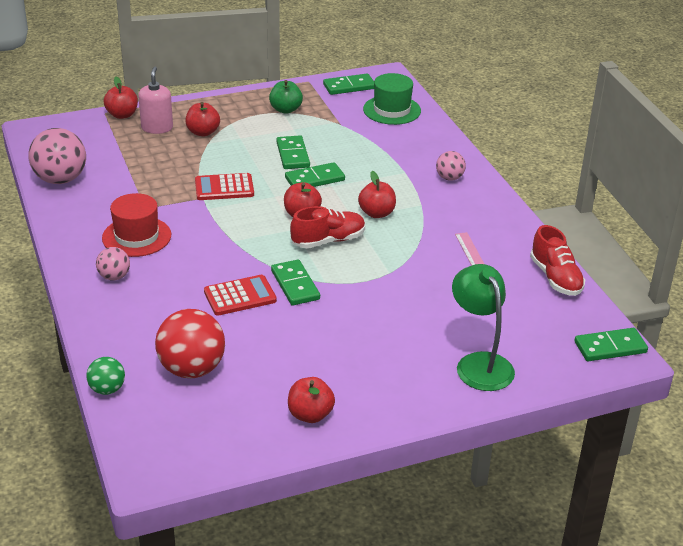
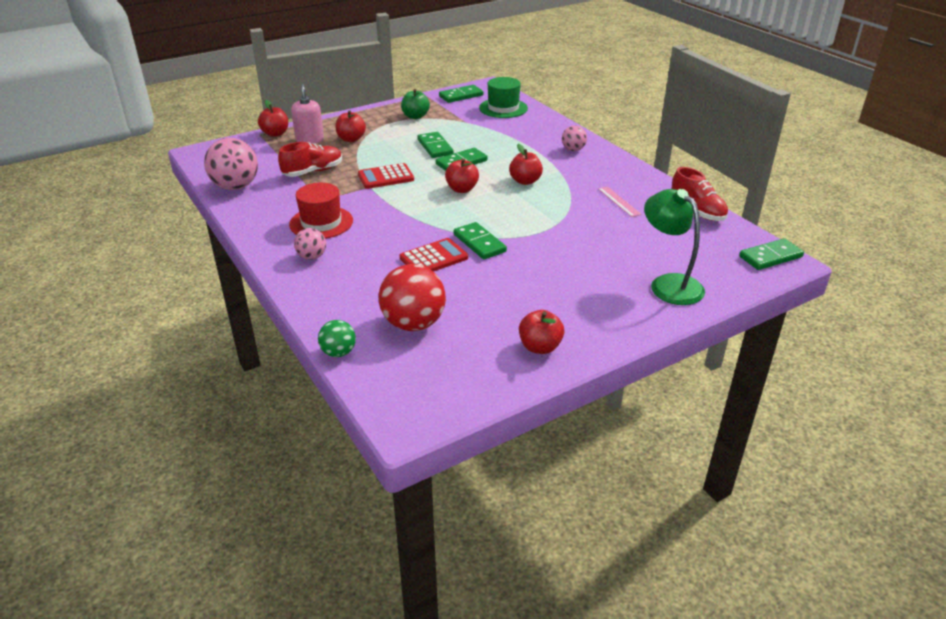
camera: 10 degrees left, 0 degrees up
red shoe [290,206,365,248] -> red shoe moved to [278,142,342,177]

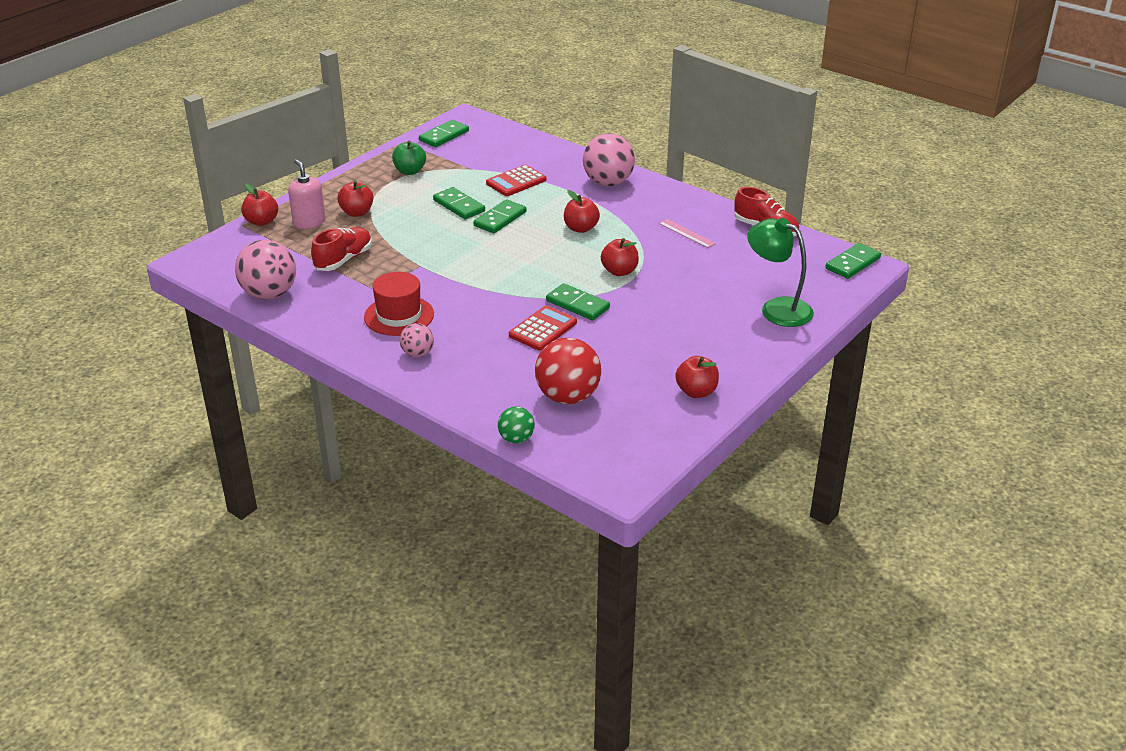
camera: 20 degrees left, 0 degrees up
red calculator [358,163,414,189] -> red calculator moved to [486,165,547,196]
red apple [445,158,479,193] -> red apple moved to [601,238,639,276]
green hat [479,77,528,118] -> none
pink ball [562,125,587,151] -> pink ball [583,133,635,186], size x1.86

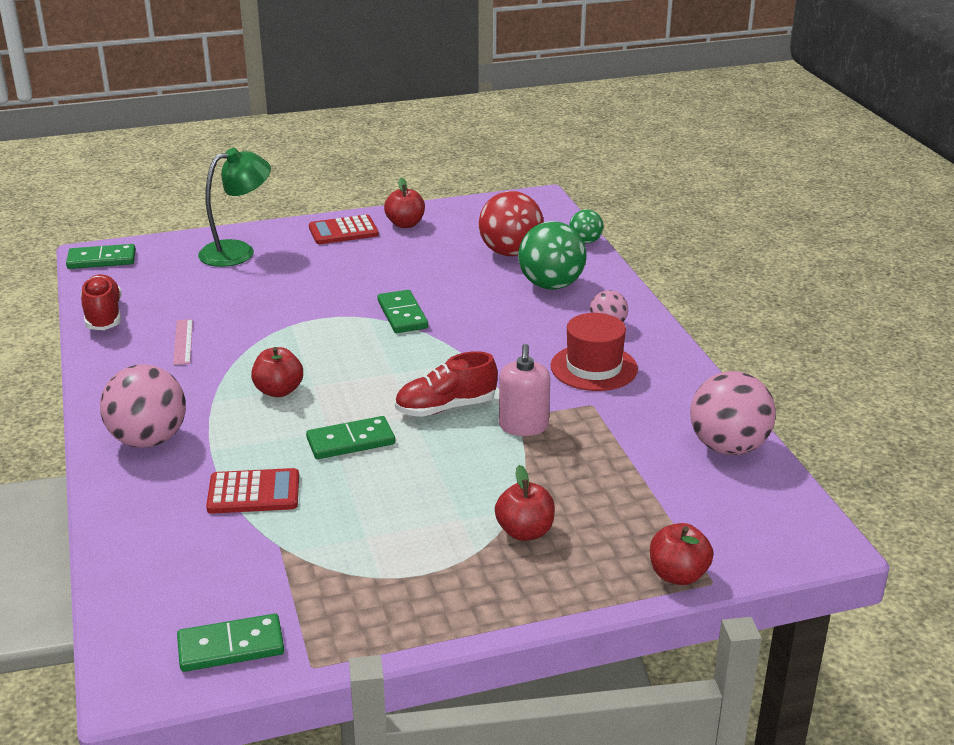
camera: 145 degrees left, 5 degrees down
pink soap dispenser [288,159,326,229] -> pink soap dispenser moved to [499,344,550,436]
red shoe [311,227,372,271] -> red shoe moved to [395,351,498,417]
green apple [392,141,426,175] -> none
green domino [433,187,485,219] -> none
red calculator [509,305,577,350] -> red calculator moved to [309,215,379,244]
red apple [601,238,639,276] -> none
green lamp [747,218,814,327] -> green lamp turned 105 degrees counterclockwise [198,148,271,267]
none -> green ball [518,221,587,290]

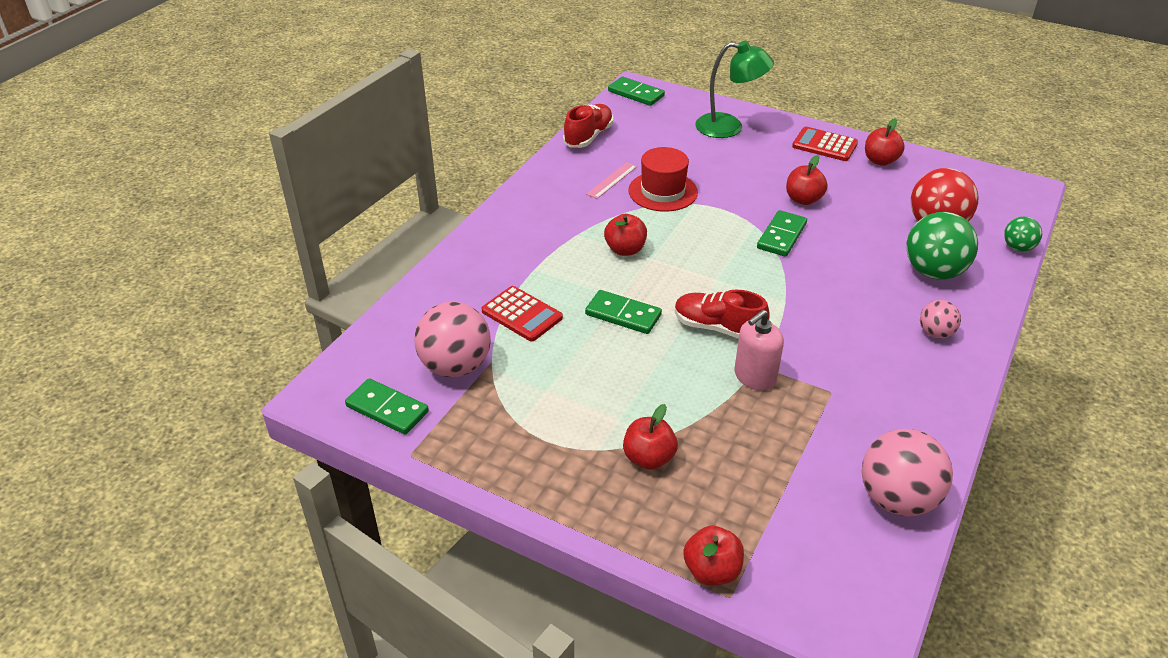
camera: 45 degrees right, 10 degrees up
pink ball [100,364,186,448] -> pink ball moved to [414,302,491,377]
red hat [551,313,638,391] -> red hat moved to [628,147,698,212]
none -> red apple [786,155,827,205]

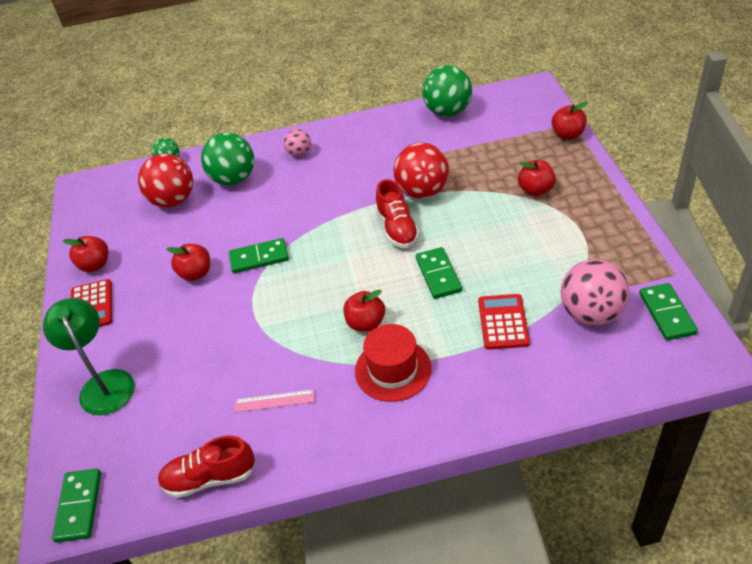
camera: 125 degrees left, 5 degrees up
red hat [628,147,698,212] -> red hat moved to [355,324,431,402]
pink soap dispenser [734,310,784,391] -> red ball [394,142,449,199]
pink ball [862,429,953,517] -> green ball [422,65,472,117]

